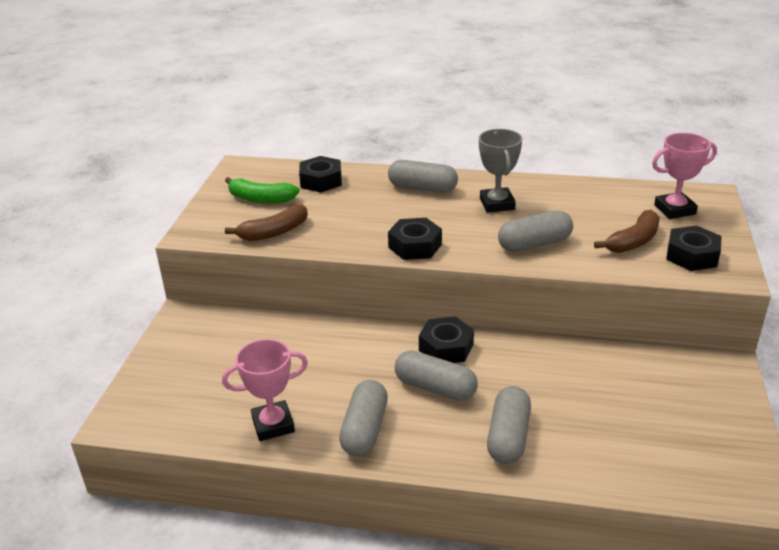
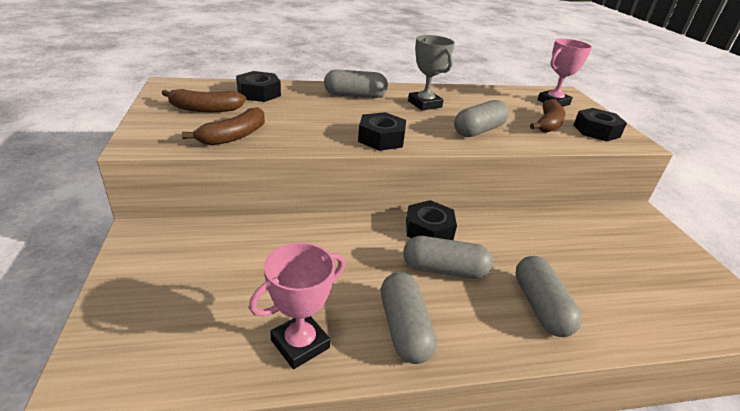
camera: 25 degrees left, 0 degrees up
green banana [225,177,300,203] -> brown banana [162,89,246,112]

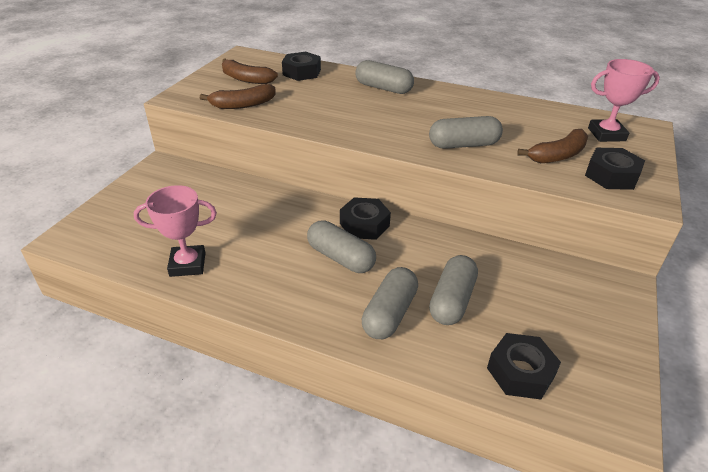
camera: 35 degrees right, 5 degrees up
black nut [358,112,406,151] -> black nut moved to [487,333,561,399]
grey capsule [381,272,437,364] -> grey capsule moved to [429,255,478,325]
grey trophy [408,35,455,110] -> none

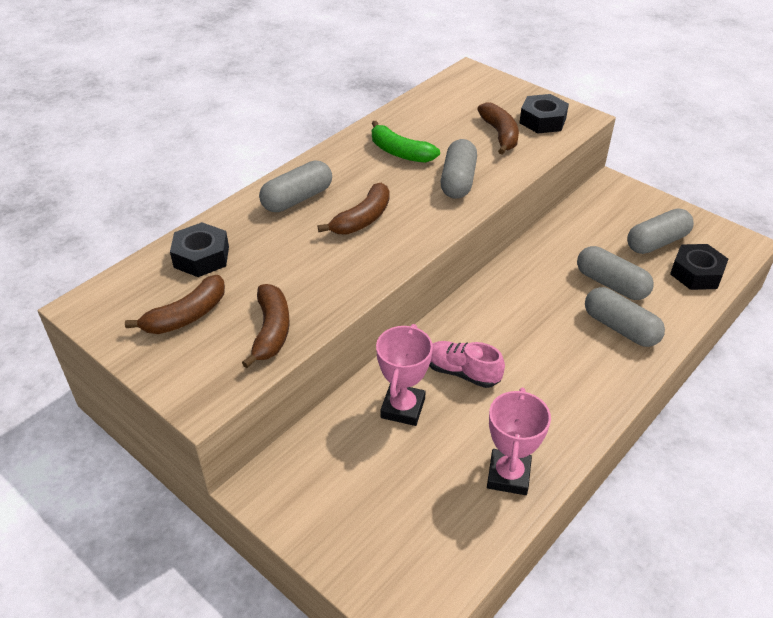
camera: 70 degrees left, 5 degrees up
grey capsule [307,220,376,273] -> grey capsule moved to [627,208,694,254]
black nut [340,197,391,240] -> none
pink trophy [588,59,660,142] -> pink trophy moved to [376,324,433,426]
none -> brown banana [317,183,389,235]
none -> green banana [372,121,440,163]
none -> pink shoe [429,341,505,388]

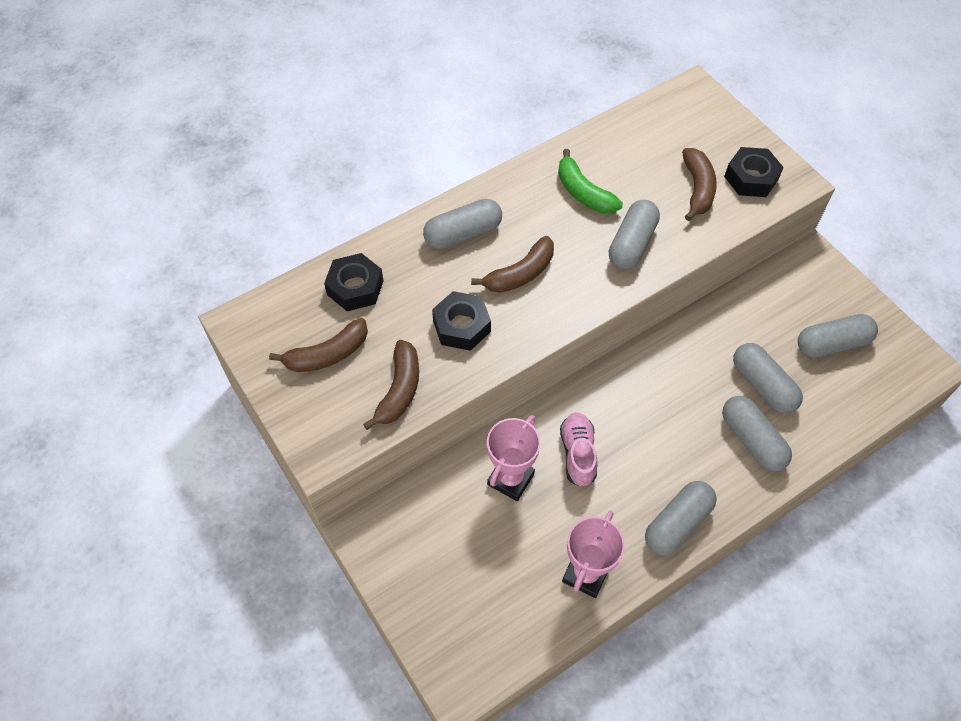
camera: 15 degrees right, 15 degrees up
pink shoe [429,341,505,388] -> pink shoe turned 45 degrees clockwise [560,412,597,487]
black nut [670,244,728,290] -> black nut moved to [432,291,491,351]
none -> grey capsule [645,481,717,555]

